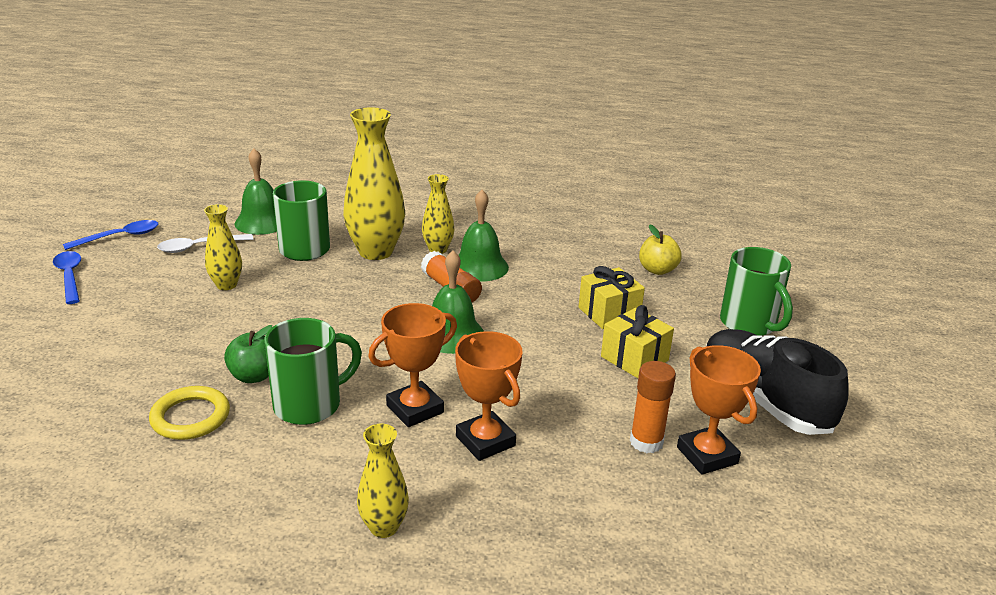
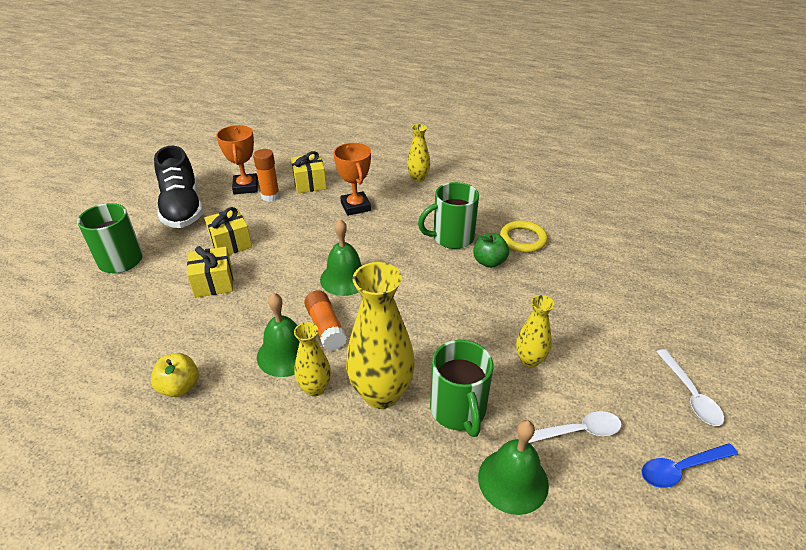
camera: 165 degrees left, 10 degrees up
blue spoon [53,251,81,304] -> white spoon [656,349,724,426]
orange trophy [368,303,457,427] -> none
yellow apple [639,225,682,275] -> yellow apple moved to [151,353,199,397]
none -> yellow gift [291,151,327,193]

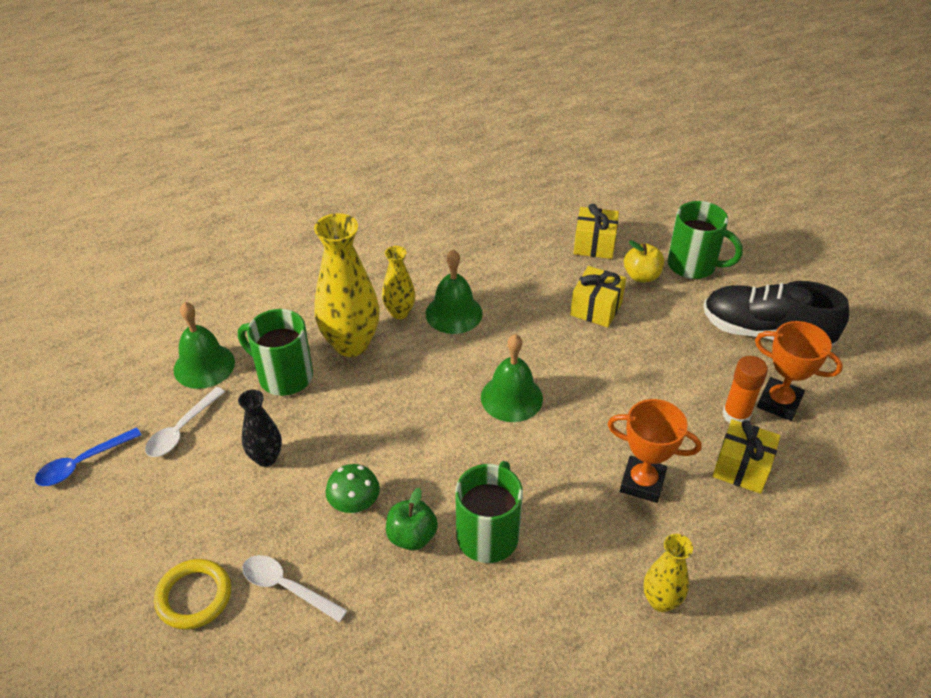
camera: 130 degrees right, 5 degrees up
yellow apple [151,353,199,397] -> yellow apple moved to [624,240,664,282]
yellow gift [204,207,252,255] -> yellow gift moved to [574,204,619,259]
orange glue stick [304,290,347,351] -> none
yellow ring [500,221,548,253] -> yellow ring moved to [154,559,231,630]
yellow vase [516,295,554,368] -> black vase [238,390,282,467]
blue spoon [642,443,738,488] -> blue spoon turned 150 degrees counterclockwise [35,427,141,486]
white spoon [656,349,724,426] -> white spoon moved to [242,555,348,622]
none -> green mushroom [326,464,380,514]

